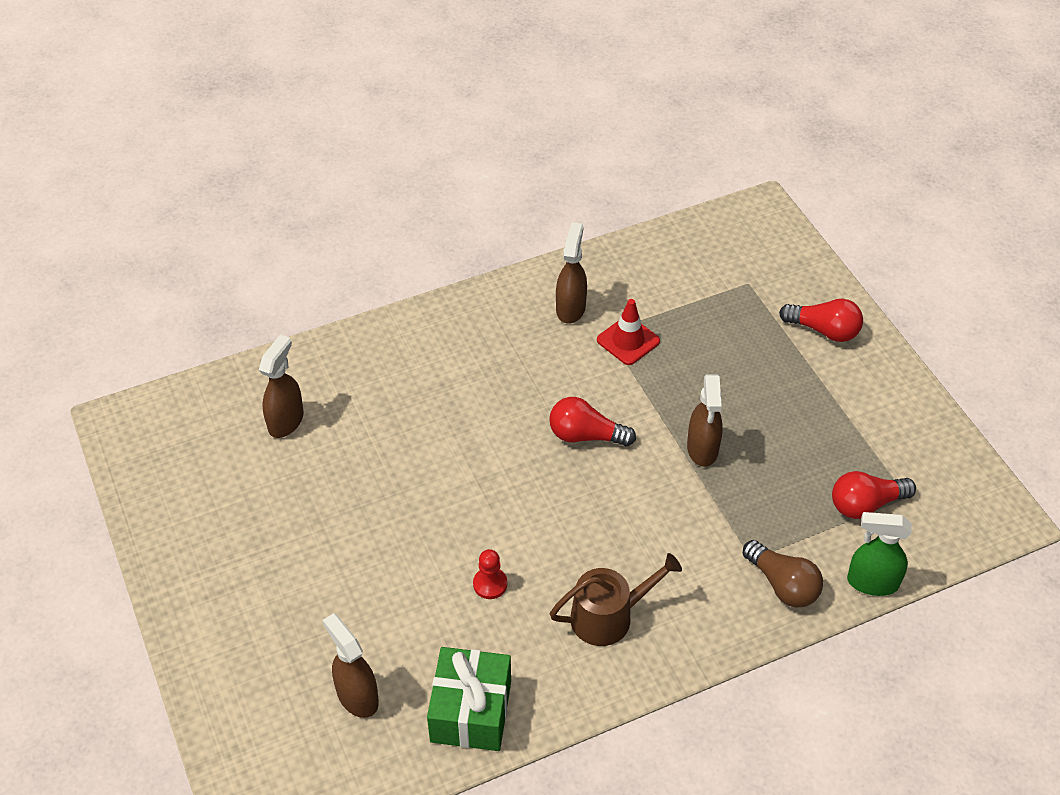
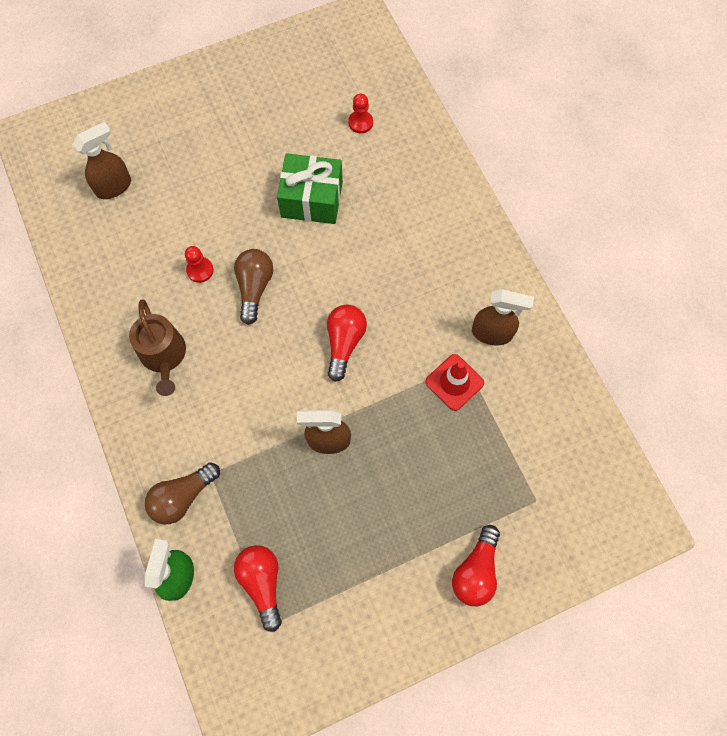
camera: 90 degrees right, 20 degrees up
brown spray bottle [259,334,304,438] -> red pawn [348,94,373,133]
green gift [427,647,511,751] -> green gift moved to [277,153,343,224]
none -> brown light bulb [234,249,273,325]

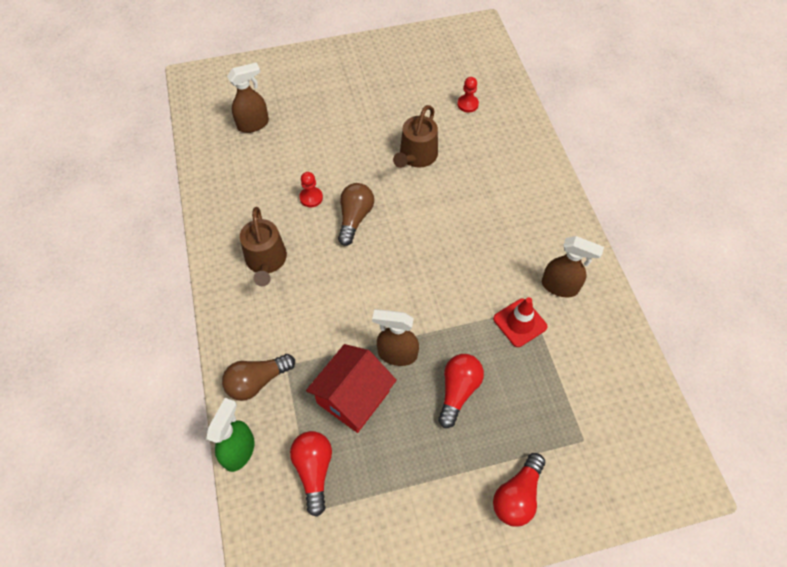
camera: 10 degrees right, 10 degrees down
green gift [277,153,343,224] -> brown watering can [393,105,438,168]
red light bulb [327,305,367,382] -> red light bulb moved to [438,354,484,428]
none -> red house [306,344,397,433]

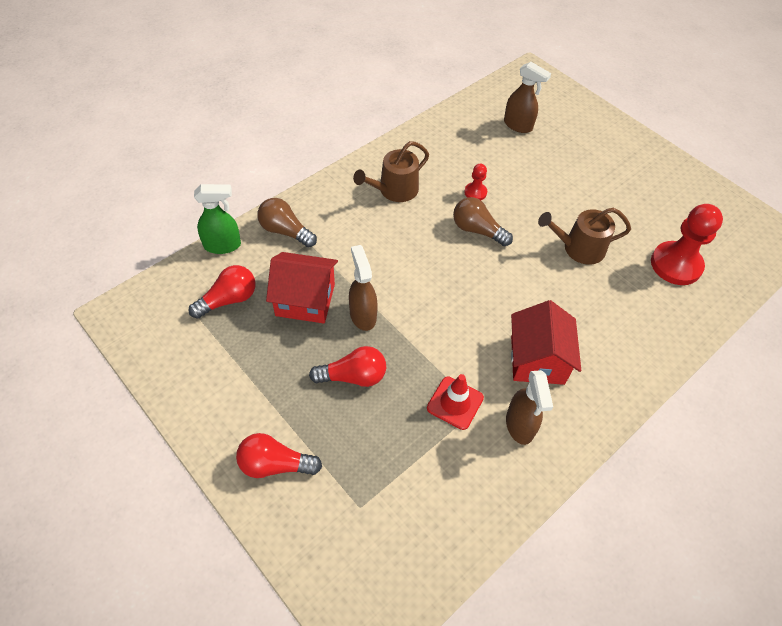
camera: 60 degrees right, 5 degrees down
brown light bulb [338,183,374,246] -> brown light bulb turned 135 degrees counterclockwise [453,197,513,246]
red pawn [457,77,479,112] -> red pawn [651,204,723,285], size x2.08
none -> red house [511,300,581,385]

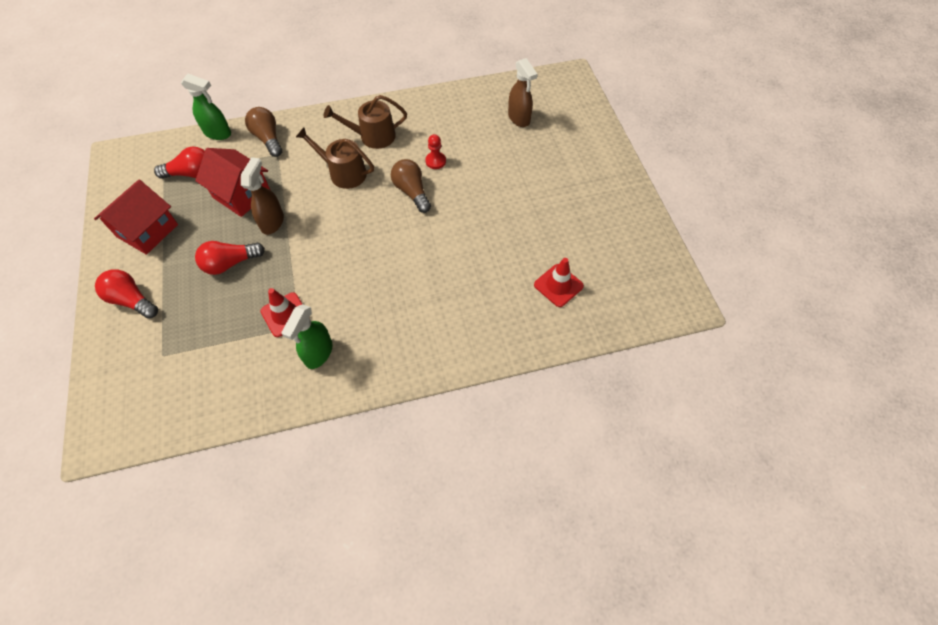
camera: 30 degrees right, 5 degrees up
red light bulb [309,346,386,387] -> red light bulb turned 135 degrees clockwise [195,241,265,275]
brown spray bottle [506,370,553,445] -> green spray bottle [281,304,332,369]
red house [511,300,581,385] -> red house moved to [94,180,178,255]
brown watering can [538,208,631,265] -> brown watering can moved to [296,127,374,189]
red pawn [651,204,723,285] -> red traffic cone [534,258,584,307]

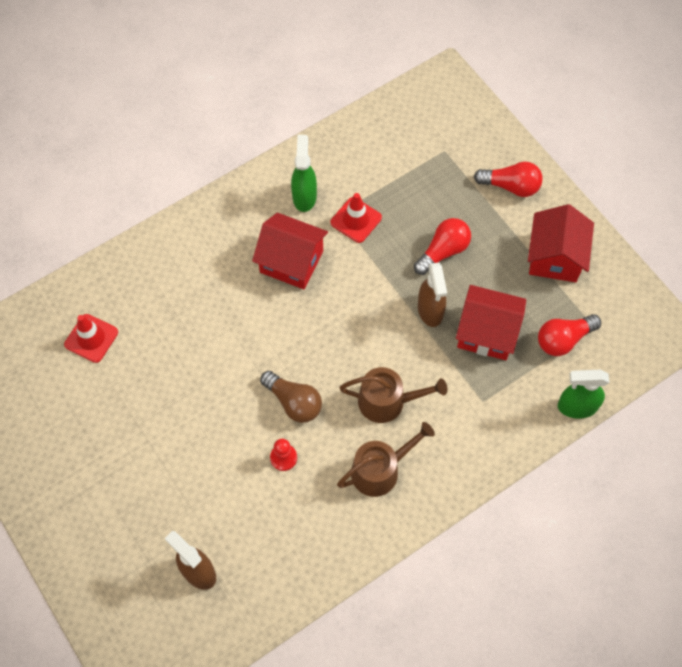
camera: 160 degrees right, 5 degrees up
brown light bulb [245,107,282,157] -> none
none -> red house [252,213,328,289]

